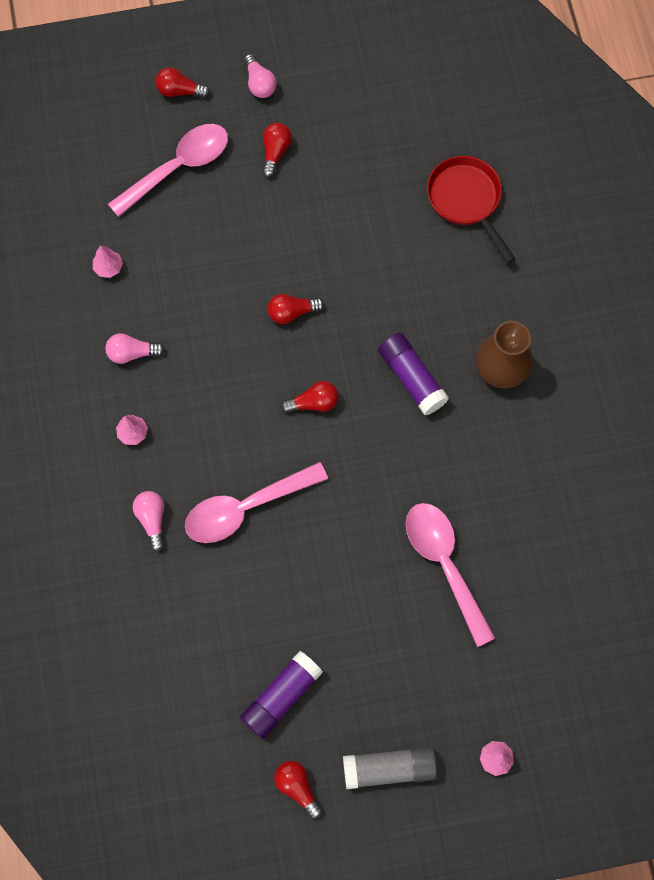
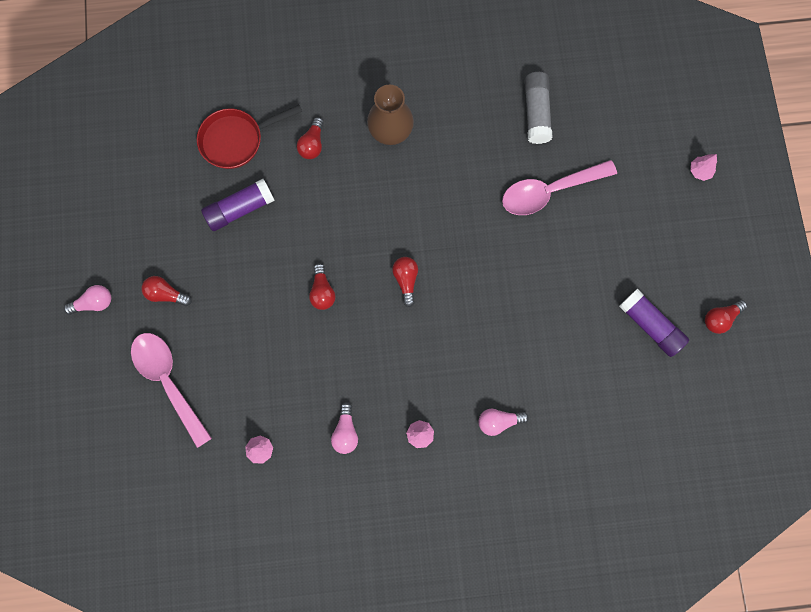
camera: 85 degrees left, 5 degrees up
red light bulb [155,68,210,98] -> red light bulb moved to [297,117,324,159]
pink spoon [185,462,328,543] -> none
grey glue stick [343,746,437,789] -> grey glue stick moved to [524,72,553,144]
purple glue stick [378,333,449,416] -> purple glue stick moved to [201,179,275,231]

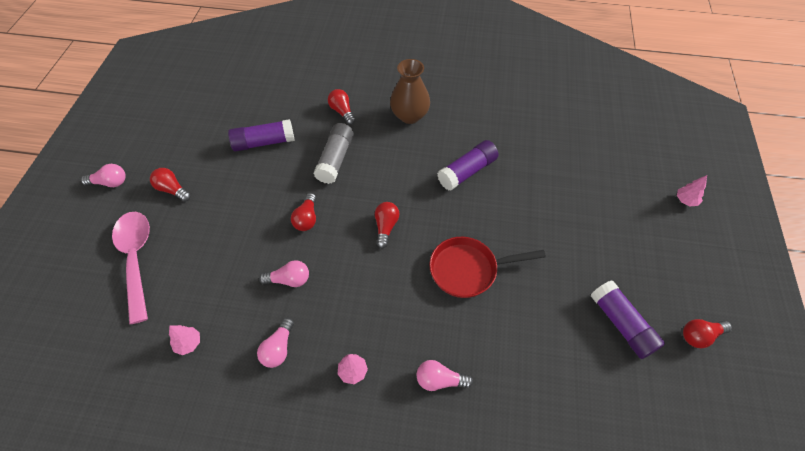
camera: 15 degrees right, 20 degrees down
red pan [197,105,302,169] -> red pan moved to [429,237,546,298]
red light bulb [297,117,324,159] -> red light bulb turned 120 degrees clockwise [328,89,355,125]
pink spoon [502,160,617,215] -> none
grey glue stick [524,72,553,144] -> grey glue stick moved to [313,123,354,184]
none -> pink light bulb [259,260,309,287]
none -> purple glue stick [437,140,498,190]

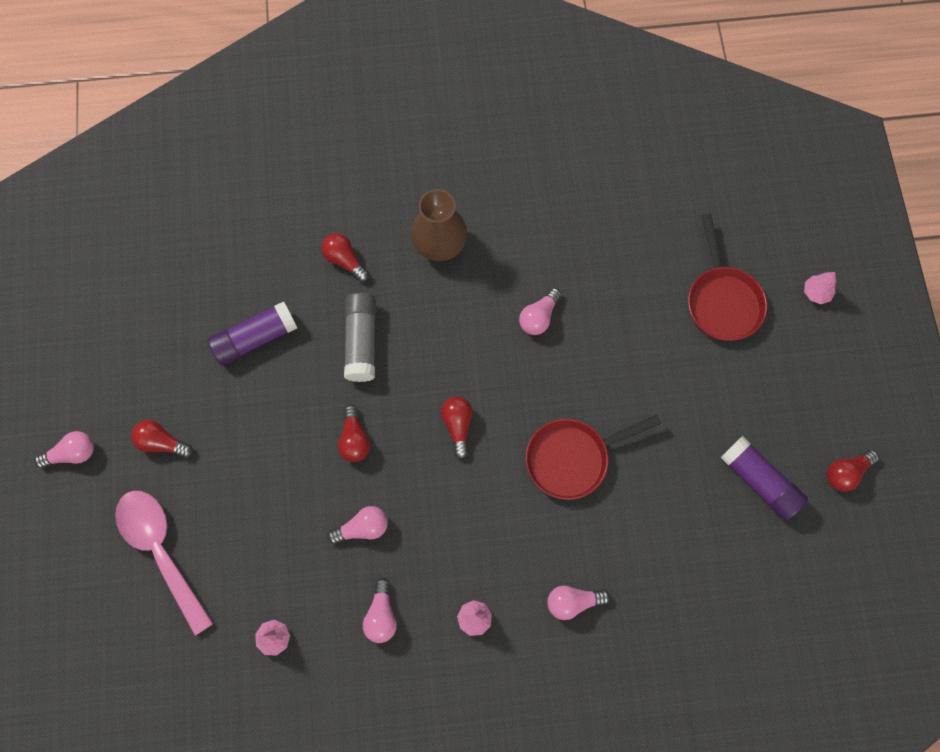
camera: 15 degrees left, 15 degrees up
purple glue stick [437,140,498,190] -> pink light bulb [519,288,562,335]
none -> red pan [688,214,767,341]

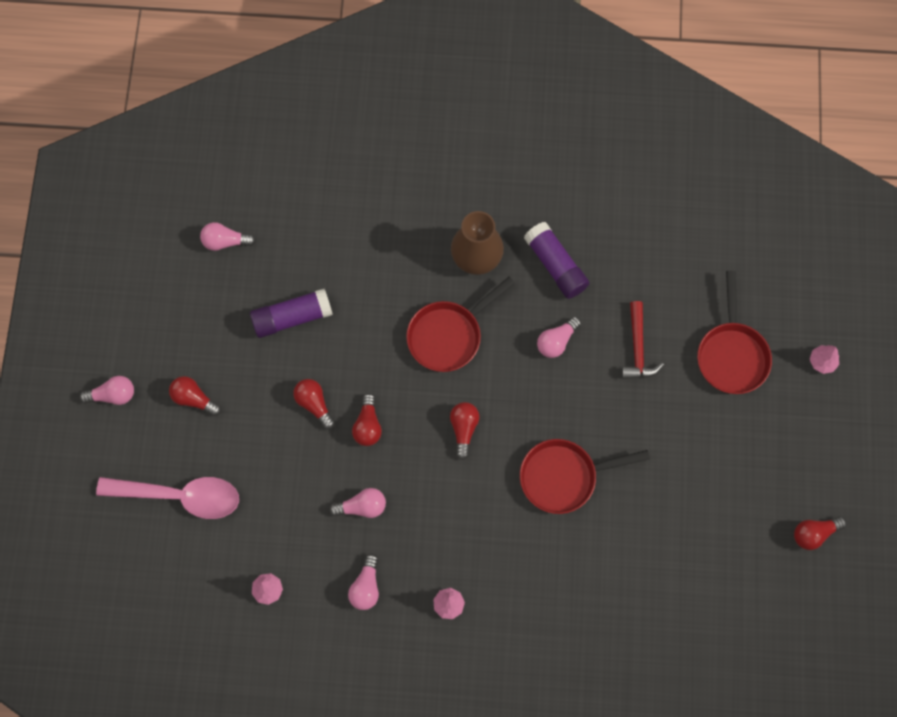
camera: 10 degrees right, 0 degrees up
pink spoon [115,491,214,635] -> pink spoon turned 120 degrees clockwise [96,477,239,519]
red light bulb [321,233,369,282] -> red light bulb moved to [293,379,335,429]
grey glue stick [344,293,376,382] -> none
pink light bulb [547,586,610,620] -> pink light bulb moved to [200,222,256,251]
purple glue stick [720,436,808,521] -> purple glue stick moved to [524,222,589,299]
none -> red pan [406,277,515,372]
none -> red hammer [621,301,664,379]

